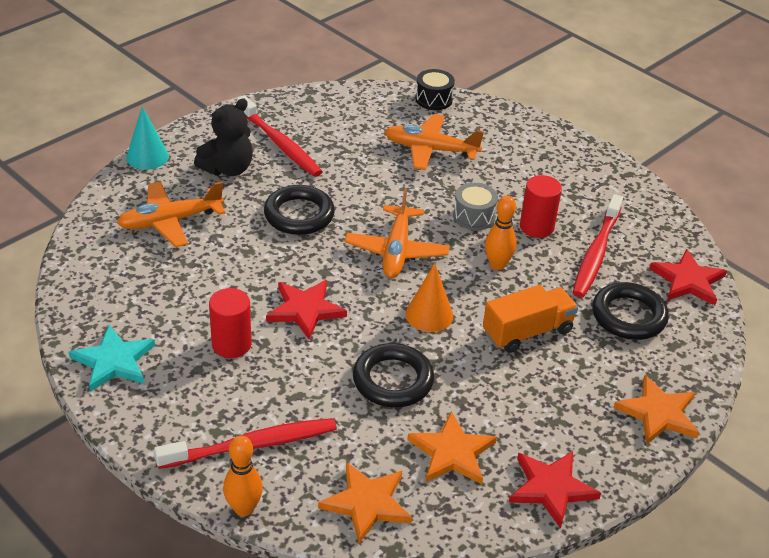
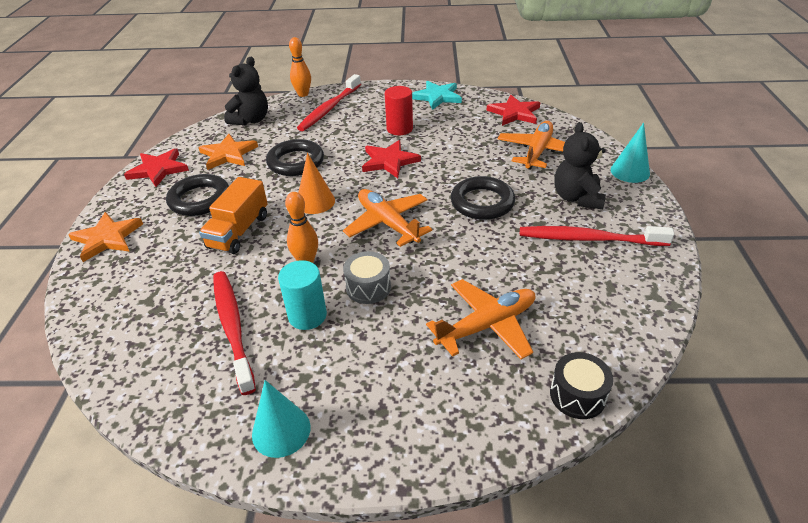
camera: 140 degrees right, 0 degrees up
orange star [318,462,412,544] -> black teddy bear [224,57,268,125]
red cylinder [520,175,562,238] -> turquoise cylinder [278,260,327,330]
black ring [592,282,669,340] -> black ring moved to [166,174,229,216]
red star [649,249,727,305] -> red star moved to [486,95,540,126]
none -> turquoise cone [252,380,310,458]

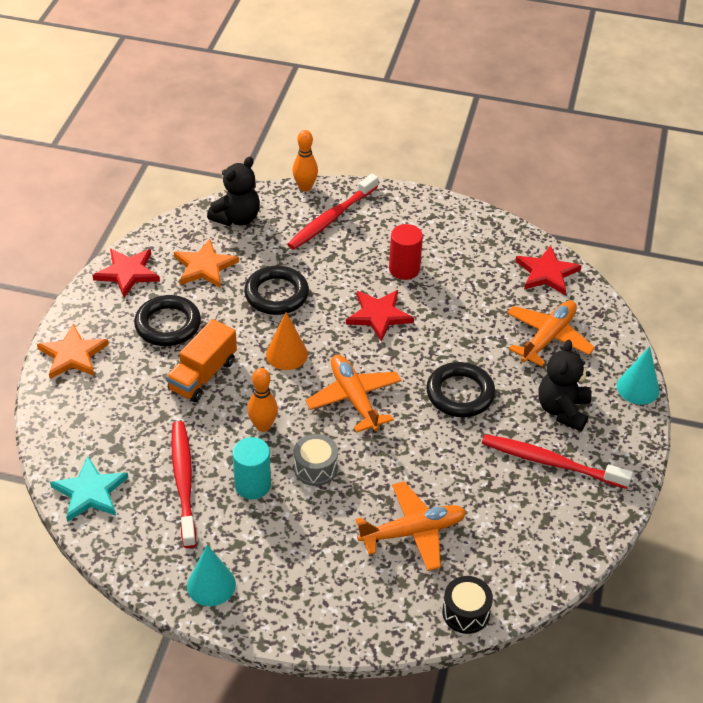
camera: 10 degrees right, 5 degrees up
turquoise star [412,81,462,110] -> turquoise star moved to [50,456,128,522]

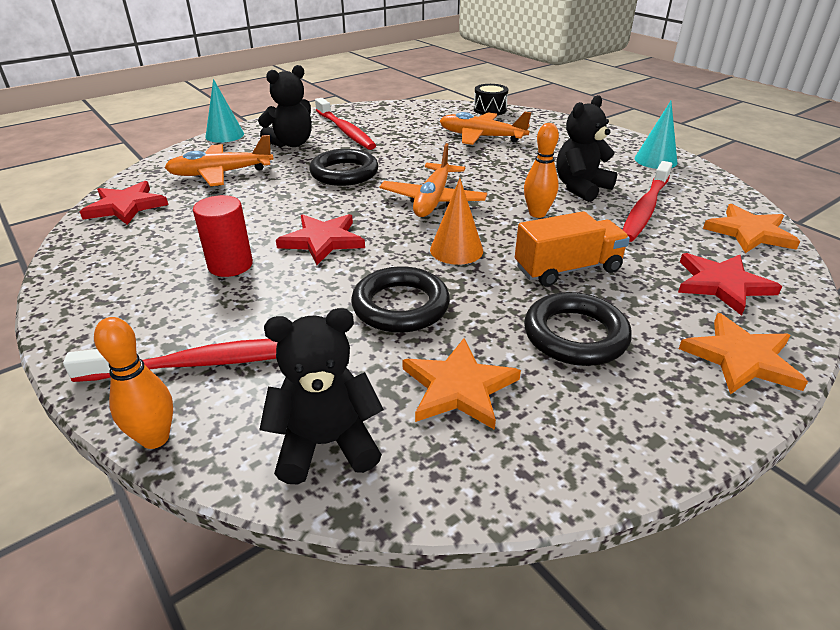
camera: 140 degrees left, 10 degrees down
turquoise star [50,456,128,522] -> orange star [703,204,800,253]
red star [92,249,160,297] -> red star moved to [678,253,782,316]
turquoise cylinder [232,437,271,499] -> black teddy bear [556,95,617,202]
grey drum [294,434,338,486] -> none

